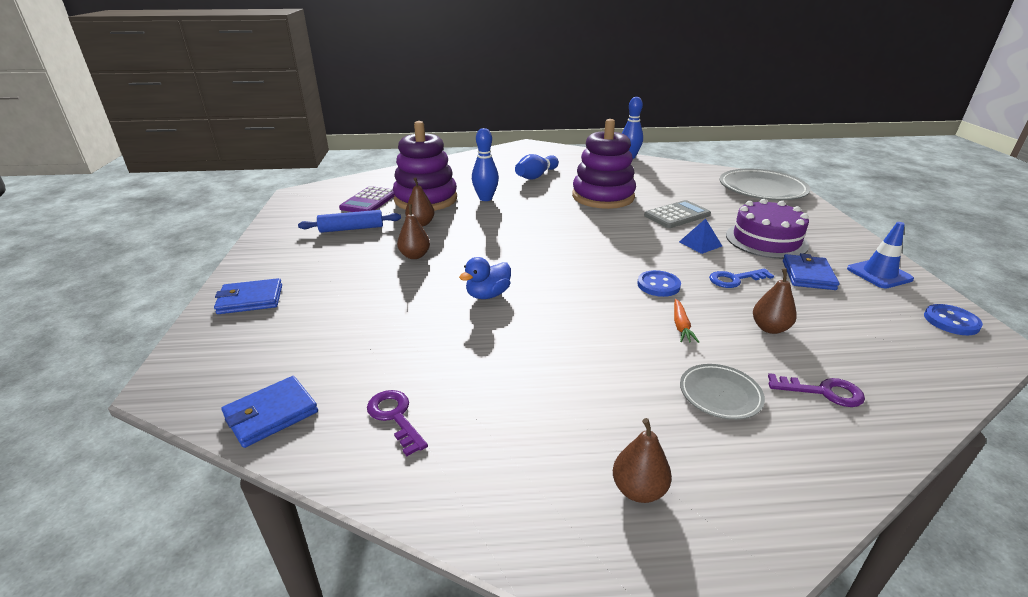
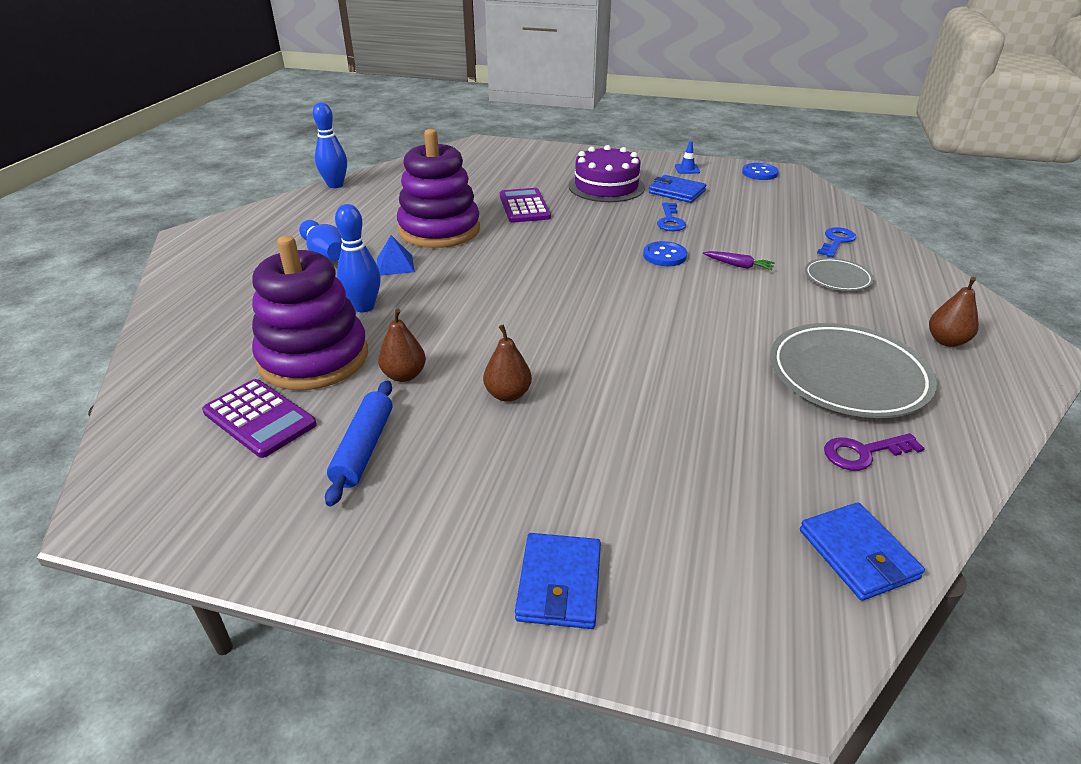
camera: 70 degrees left, 5 degrees up
blue duck [459,257,511,299] -> none
grey calculator [644,200,711,228] -> purple calculator [500,188,551,223]
orange carrot [674,299,699,343] -> purple carrot [703,251,775,270]
blue pyramid [679,219,722,254] -> blue pyramid moved to [377,235,415,276]
grey plate [720,169,810,200] -> grey plate moved to [770,323,937,418]
brown pear [753,268,797,334] -> none
purple key [768,373,865,407] -> blue key [817,227,856,257]
blue traffic cone [847,222,914,289] -> blue traffic cone [675,141,700,174], size x0.59

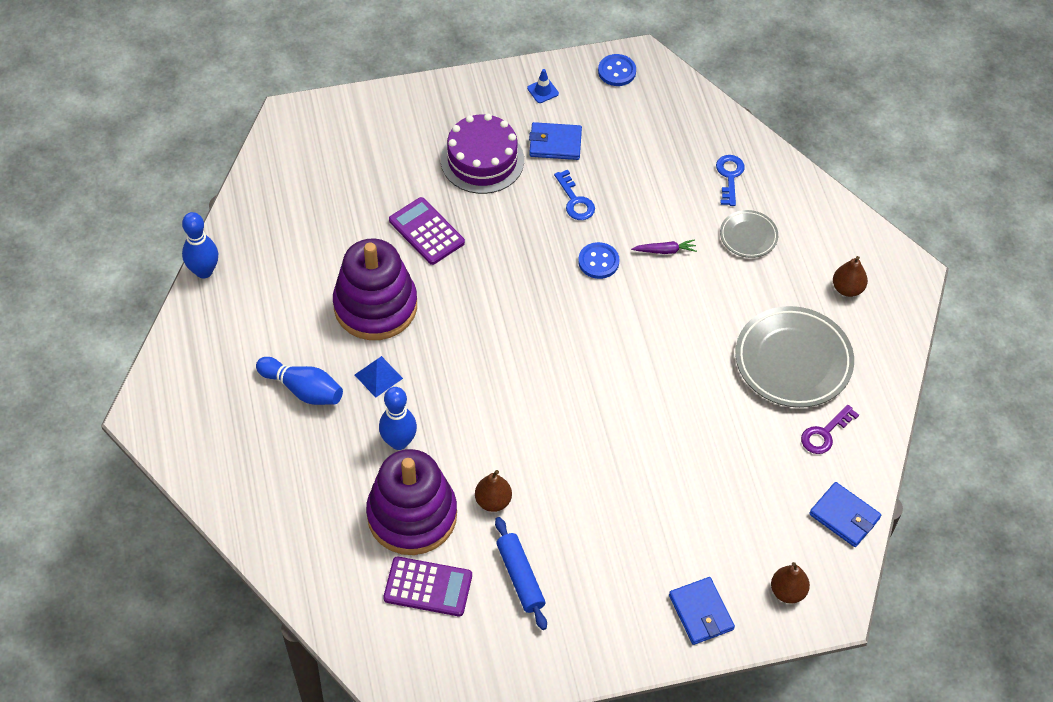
camera: 30 degrees left, 20 degrees up
brown pear [483,325,532,402] -> brown pear moved to [771,562,810,604]

